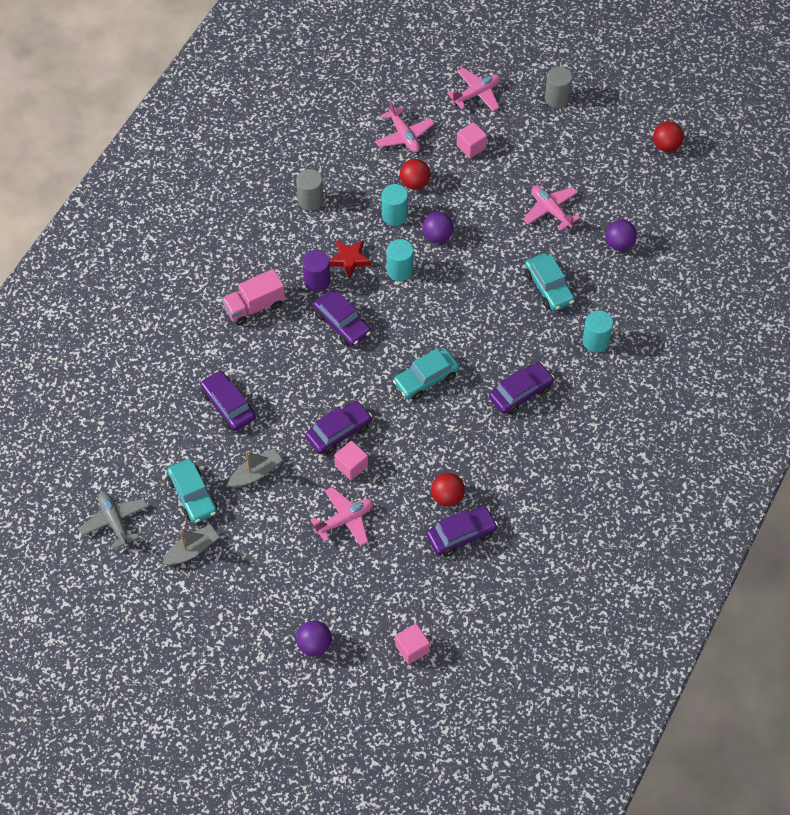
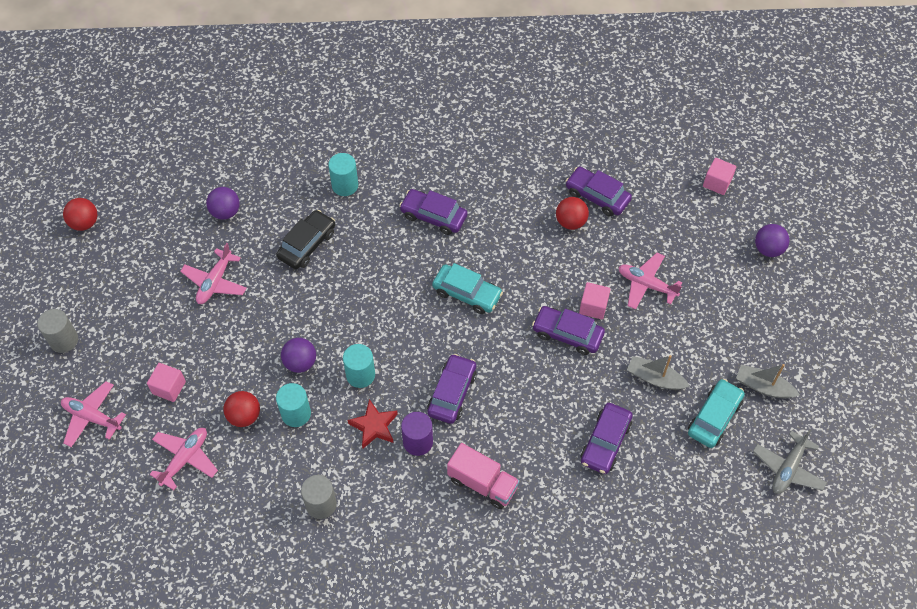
camera: 120 degrees left, 0 degrees up
turquoise car [525,253,575,311] -> black car [276,210,335,269]

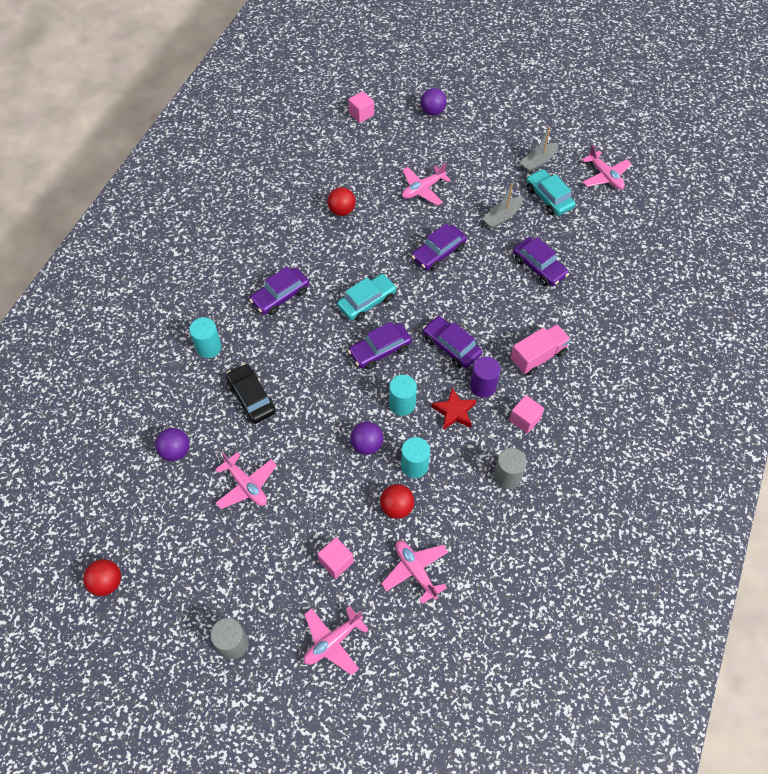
camera: 65 degrees left, 0 degrees up
purple car [565,167,632,216] -> purple car moved to [348,322,412,370]
pink cube [579,282,611,319] -> pink cube moved to [509,395,544,434]
grey plane [753,429,827,494] -> pink plane [582,145,632,189]

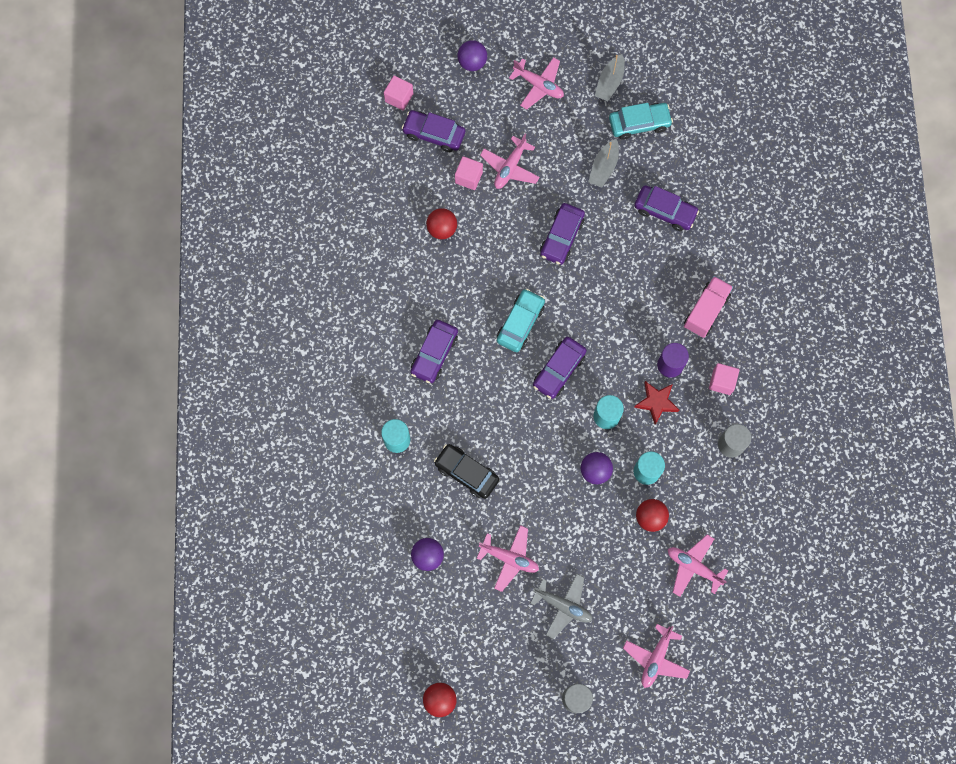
camera: 25 degrees left, 15 degrees up
pink cube [318,537,354,579] -> pink cube moved to [455,156,483,190]
purple car [423,316,482,368] -> purple car moved to [402,110,465,152]
turquoise car [526,169,576,216] -> turquoise car turned 135 degrees clockwise [609,103,673,140]
pink plane [582,145,632,189] -> pink plane moved to [509,57,564,109]
none -> grey plane [531,574,592,639]

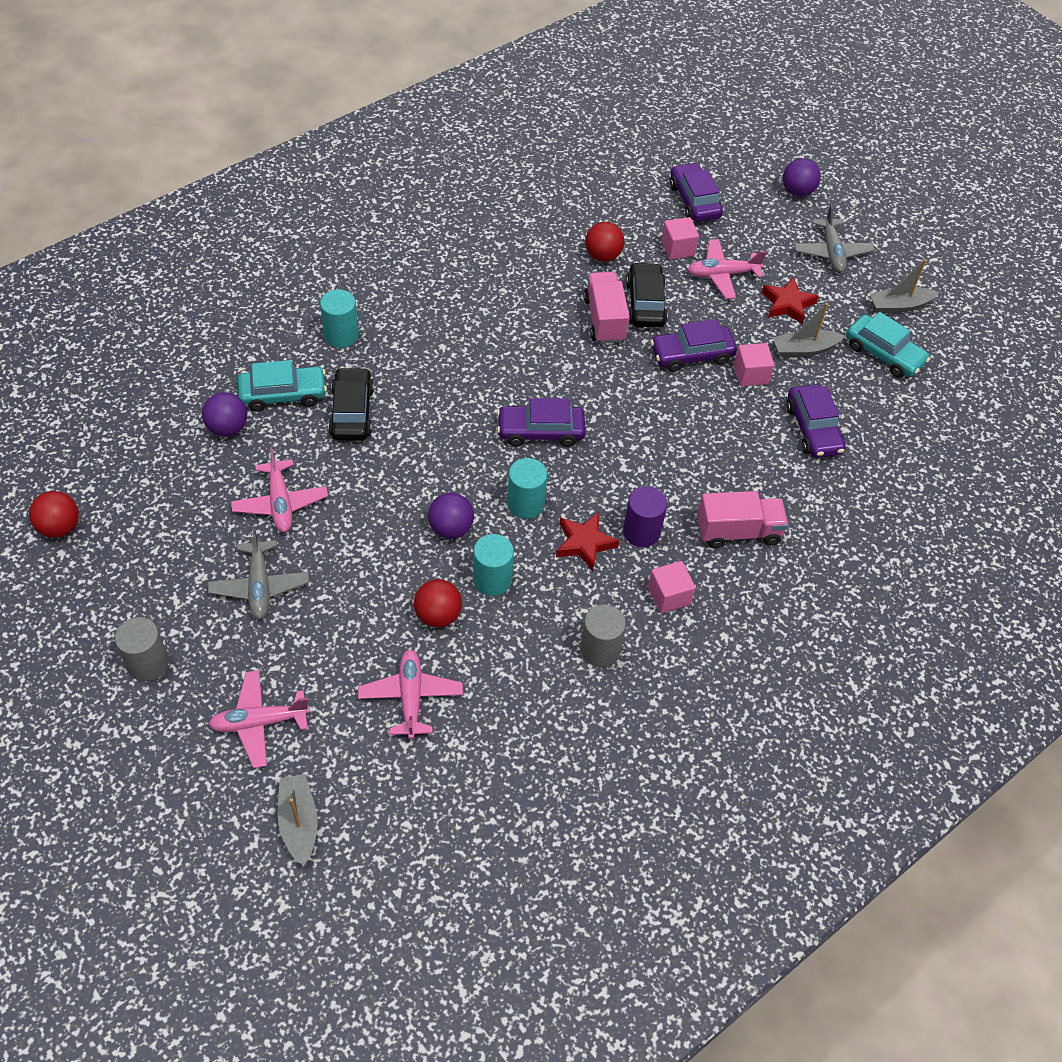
camera: 50 degrees right, 20 degrees down
pink cube [384,76,413,111] -> pink cube moved to [734,343,774,386]
purple car [410,320,458,383] -> none
turquoise car [497,289,545,352] -> turquoise car moved to [238,360,327,412]
pink plane [509,57,564,109] -> grey plane [794,204,875,273]
none -> grey boat [278,774,317,866]
none -> pink truck [583,272,630,344]
none -> black car [626,262,668,328]
none -> red star [762,277,819,324]

